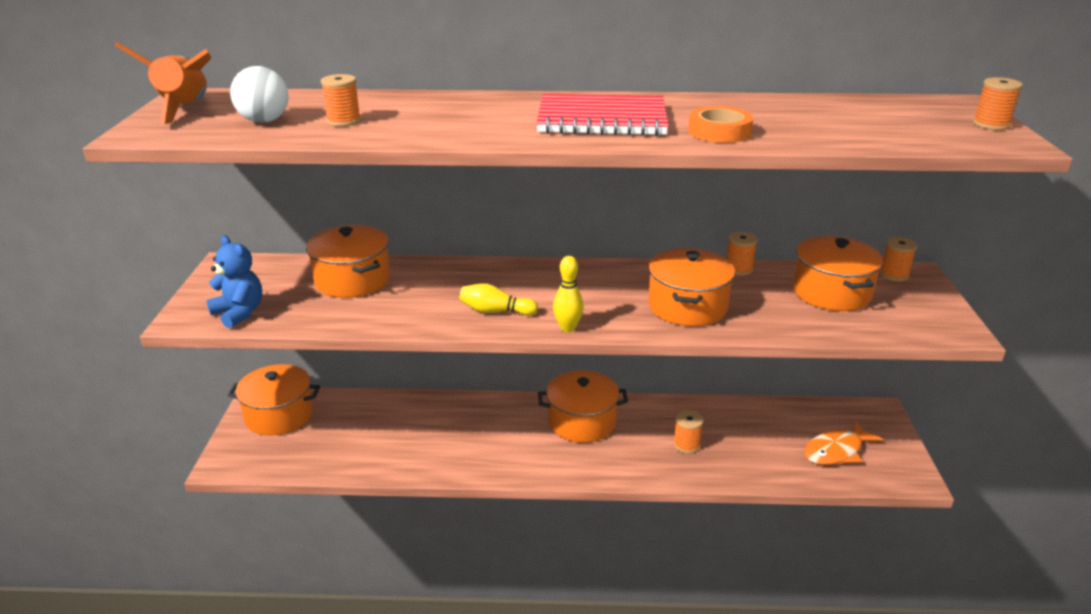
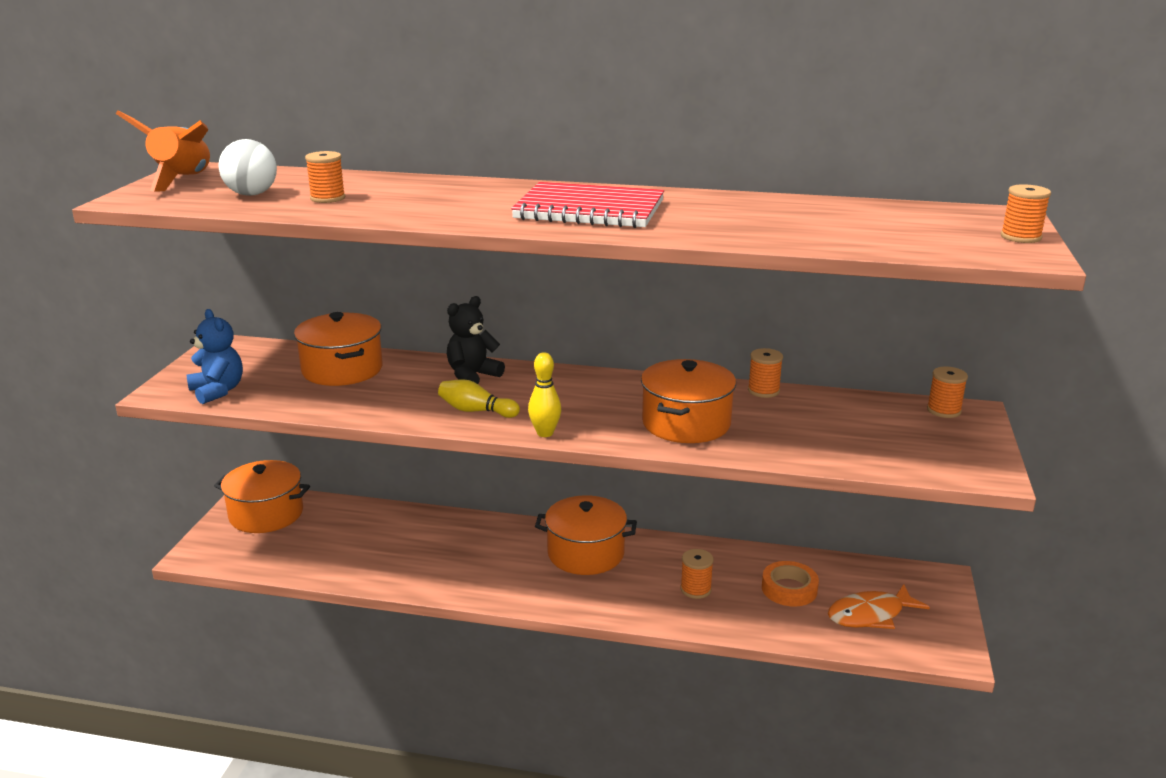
camera: 10 degrees right, 5 degrees down
orange tape [688,106,753,143] -> orange tape moved to [762,561,819,606]
orange pot [793,236,883,311] -> none
none -> black teddy bear [447,296,505,384]

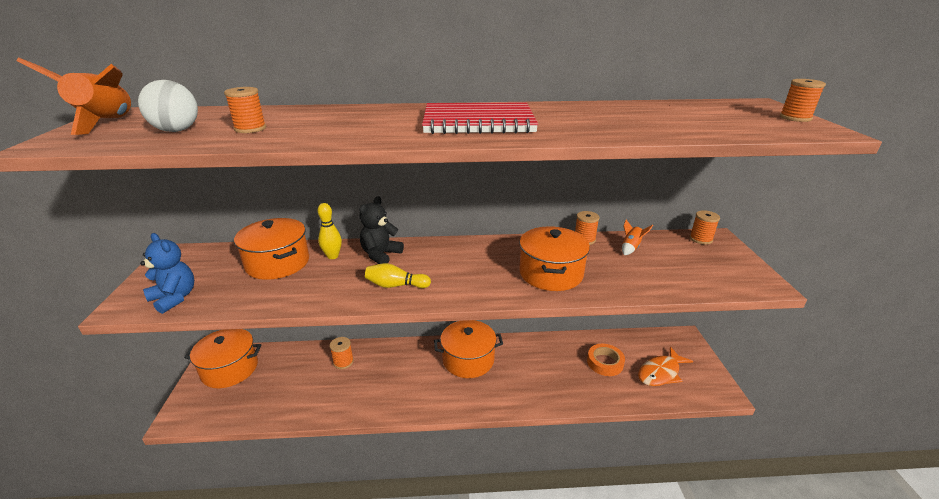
camera: 15 degrees left, 5 degrees up
yellow bowling pin [528,352,561,437] -> yellow bowling pin moved to [318,203,342,259]
orange spool [680,549,714,599] -> orange spool moved to [330,337,354,369]
none -> orange rocket [622,220,653,255]

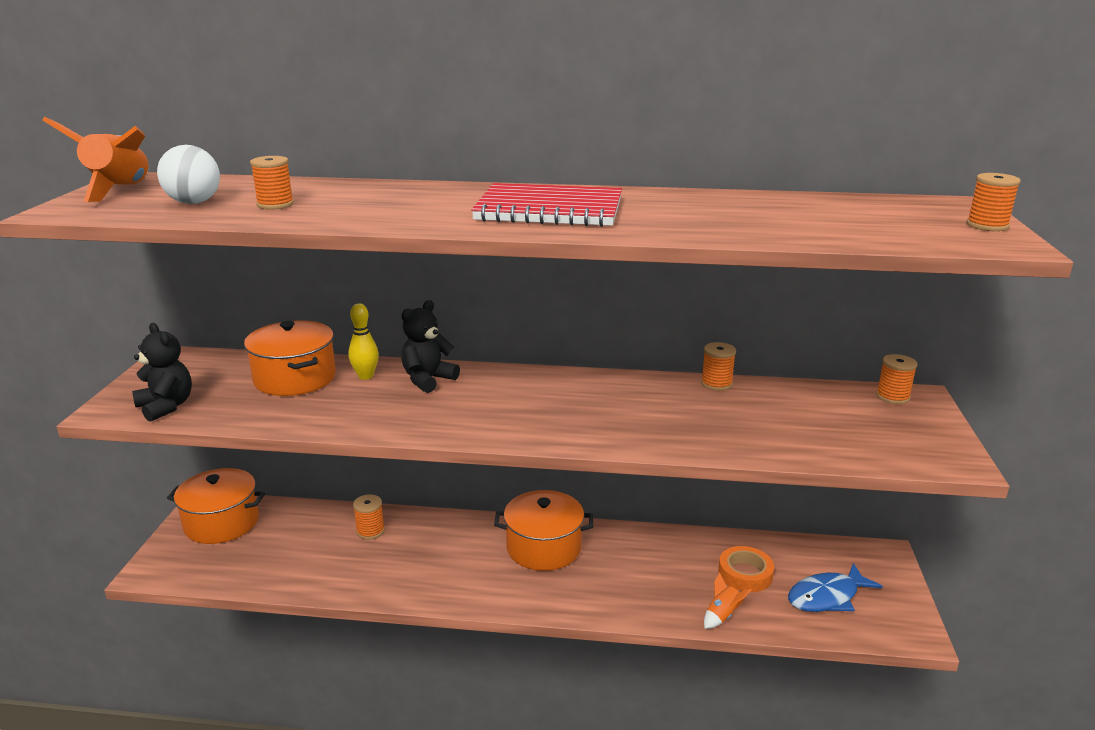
camera: 10 degrees right, 5 degrees down
blue teddy bear [140,233,194,314] -> black teddy bear [132,323,192,422]
yellow bowling pin [365,263,431,288] -> none
orange pot [519,226,590,291] -> none
orange rocket [622,220,653,255] -> orange rocket moved to [704,573,752,629]
orange fish [638,347,693,386] -> blue fish [788,563,883,612]

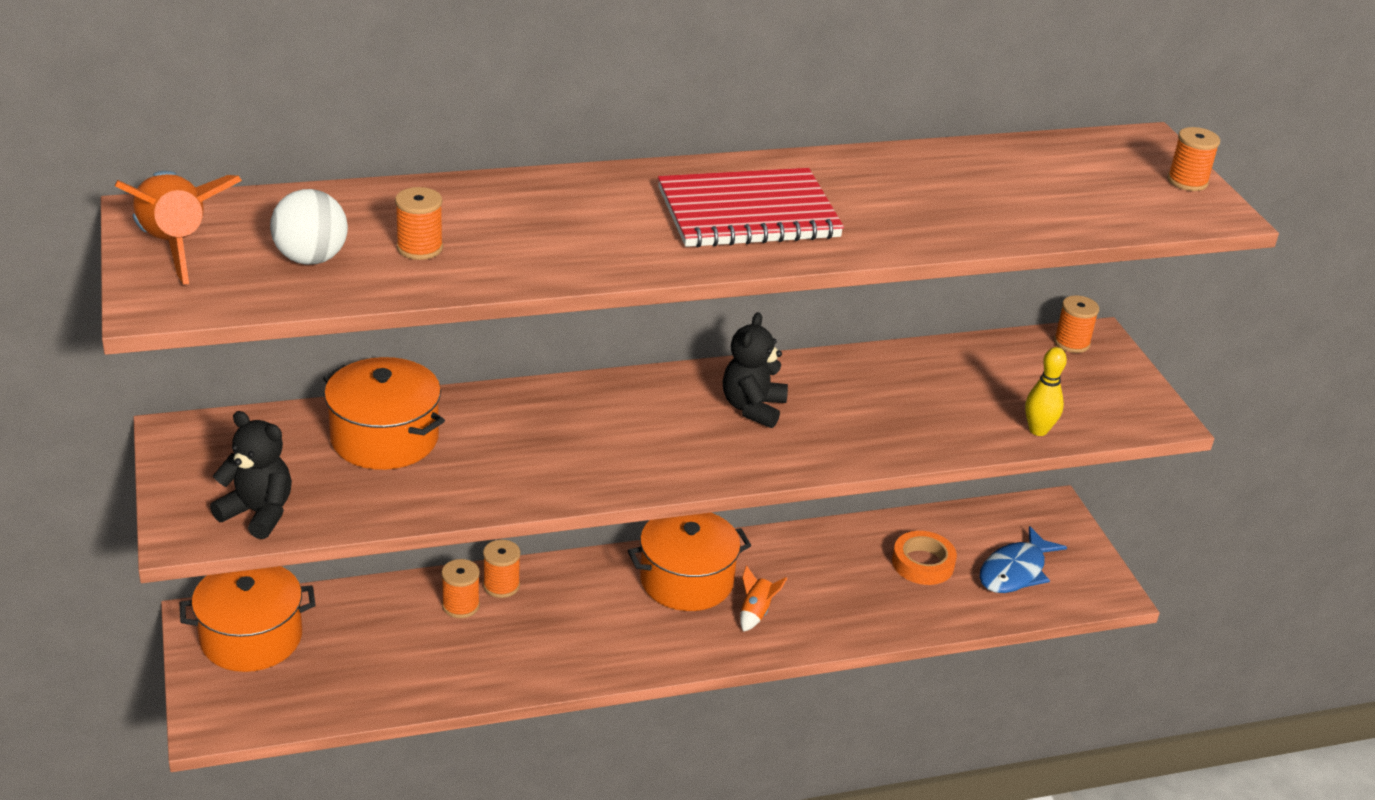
camera: 25 degrees left, 10 degrees up
yellow bowling pin [348,303,379,380] -> yellow bowling pin moved to [1025,347,1067,436]
black teddy bear [401,300,460,393] -> black teddy bear moved to [723,312,788,428]
orange spool [701,342,736,391] -> orange spool moved to [483,540,520,598]
orange rocket [704,573,752,629] -> orange rocket moved to [740,565,787,632]

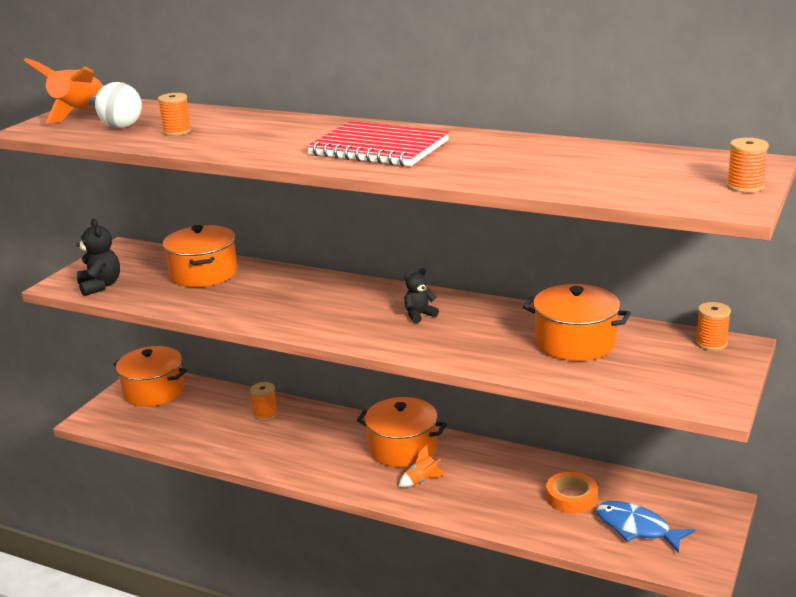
camera: 45 degrees right, 10 degrees down
orange spool [483,540,520,598] -> none
black teddy bear [723,312,788,428] -> black teddy bear [404,268,439,323], size x0.65
blue fish [979,526,1067,593] -> blue fish turned 45 degrees clockwise [596,501,695,553]
yellow bowling pin [1025,347,1067,436] -> none
none -> orange pot [523,284,631,361]

